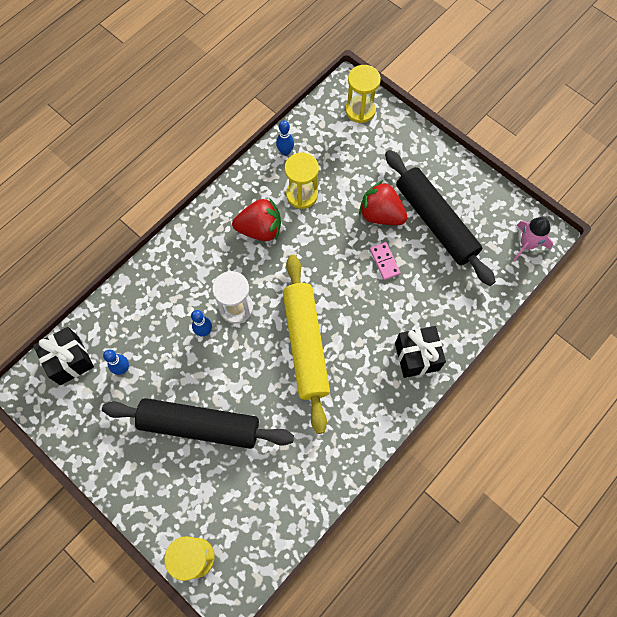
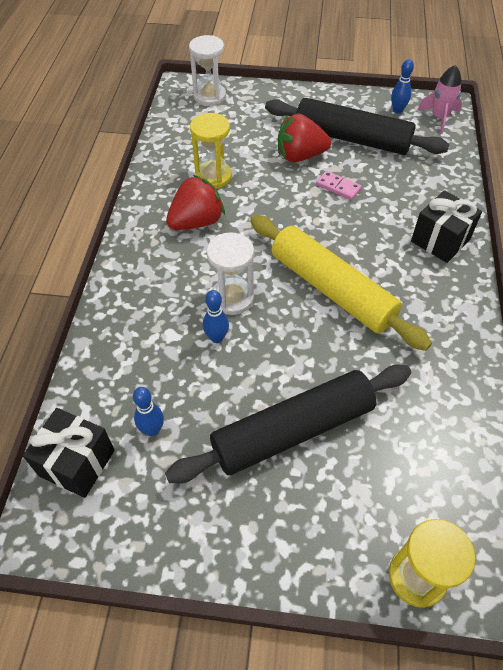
camera: 35 degrees left, 15 degrees down
blue bowling pin [276,120,294,156] -> blue bowling pin moved to [391,59,414,113]
yellow hourglass [345,65,381,123] -> white hourglass [189,35,226,106]

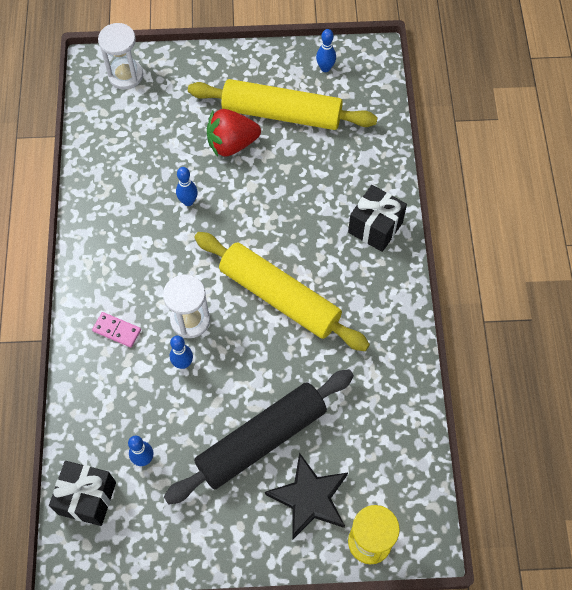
camera: 10 degrees left, 10 degrees up
red strawberry [166,175,225,230] -> none
yellow hourglass [190,113,232,189] -> none
black rolling pin [265,98,450,155] -> yellow rolling pin [188,79,378,130]
pink domino [316,171,362,200] -> pink domino moved to [92,312,141,348]
pink rocket [418,65,462,133] -> none
none -> blue bowling pin [176,167,198,206]
none -> black star [265,453,348,540]

